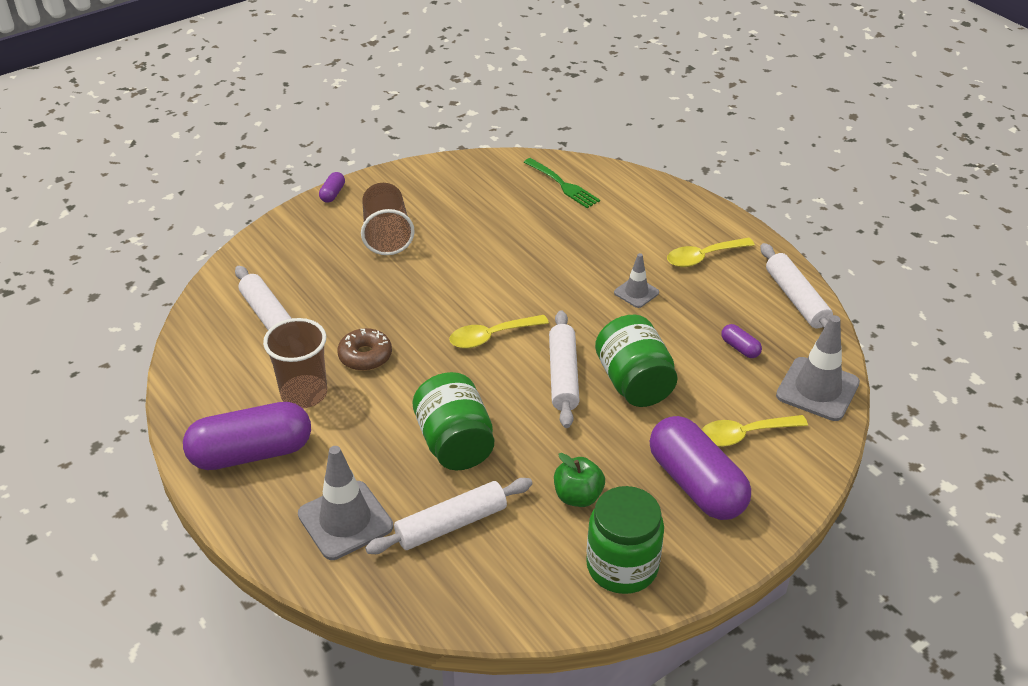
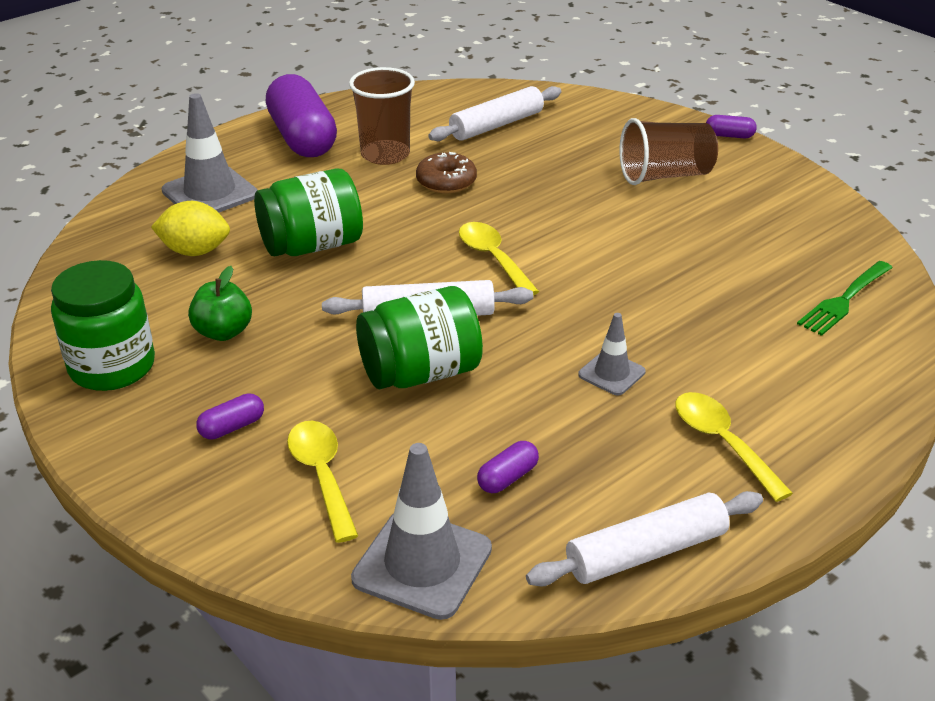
camera: 85 degrees right, 5 degrees down
white rolling pin [365,478,533,554] -> yellow lemon [151,201,230,256]
purple capsule [650,416,751,520] -> purple capsule [196,393,264,440], size x0.41

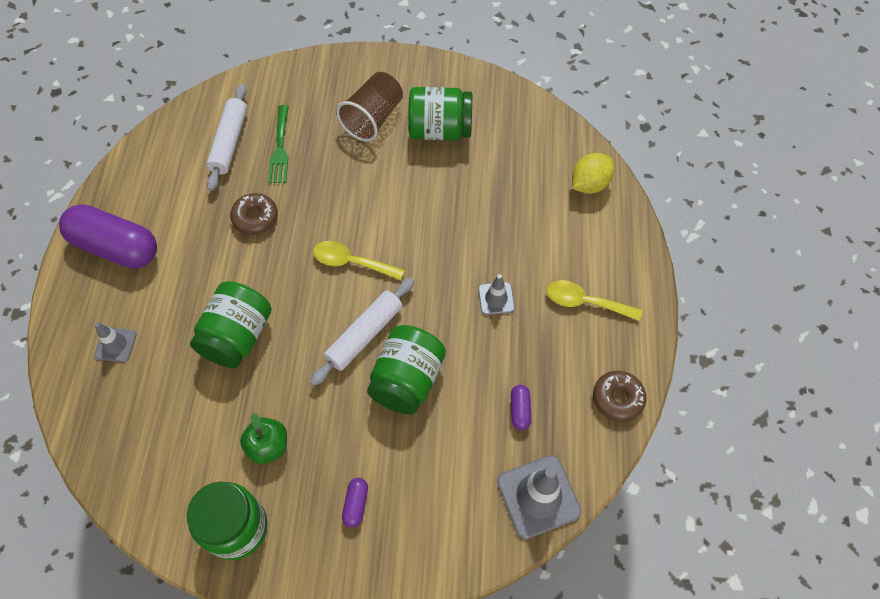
camera: 45 degrees left, 25 degrees up
yellow lemon [151,201,230,256] -> yellow lemon moved to [572,153,614,194]
grey traffic cone [162,93,258,213] -> grey traffic cone [94,322,137,362], size x0.56
yellow spoon [287,421,358,543] -> none
brown cup [349,67,415,165] -> none
white rolling pin [526,491,763,587] -> brown donut [593,371,647,422]
purple capsule [706,115,757,138] -> none
green fork [797,261,892,336] -> green fork moved to [268,105,289,183]
none -> green jar [408,87,472,140]

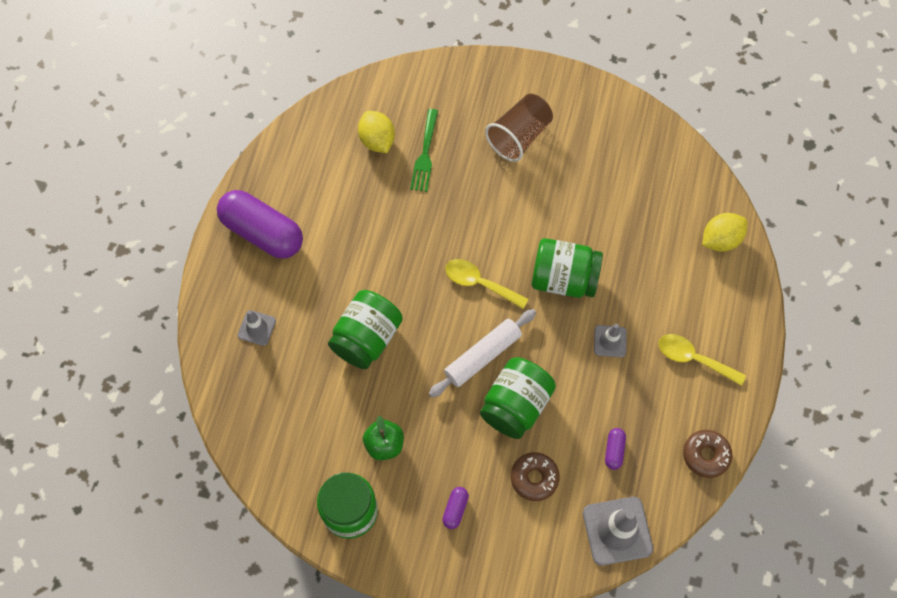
camera: 10 degrees right, 5 degrees up
white rolling pin [206,84,247,191] -> yellow lemon [358,111,395,153]
brown donut [230,193,278,235] -> brown donut moved to [511,452,560,501]
green jar [408,87,472,140] -> green jar moved to [532,238,603,298]

